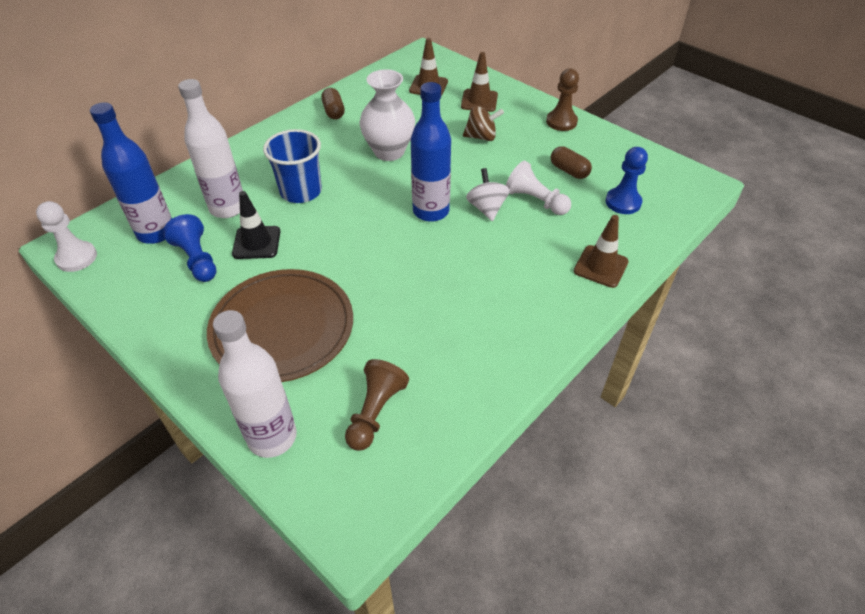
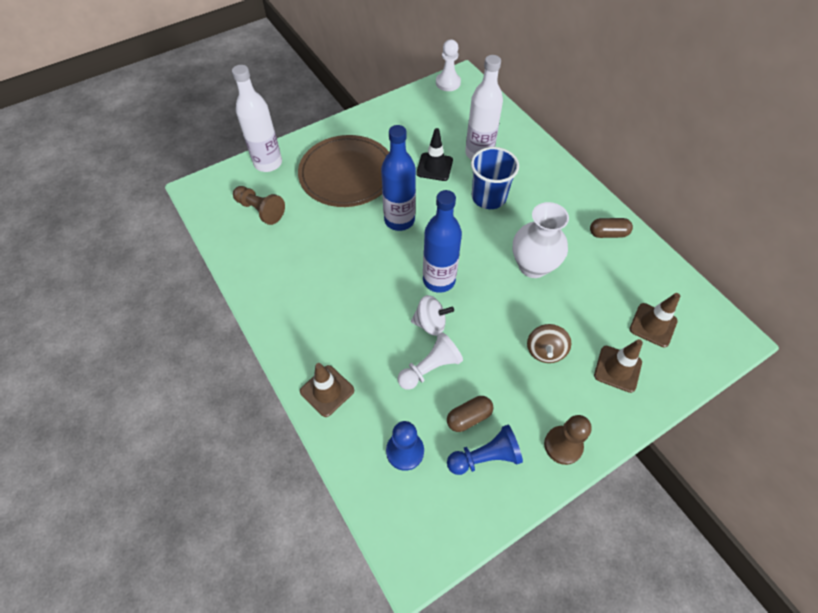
camera: 105 degrees right, 10 degrees up
blue bottle [90,102,172,244] -> blue bottle moved to [381,125,416,231]
blue pawn [163,214,216,282] -> blue pawn moved to [447,424,523,475]

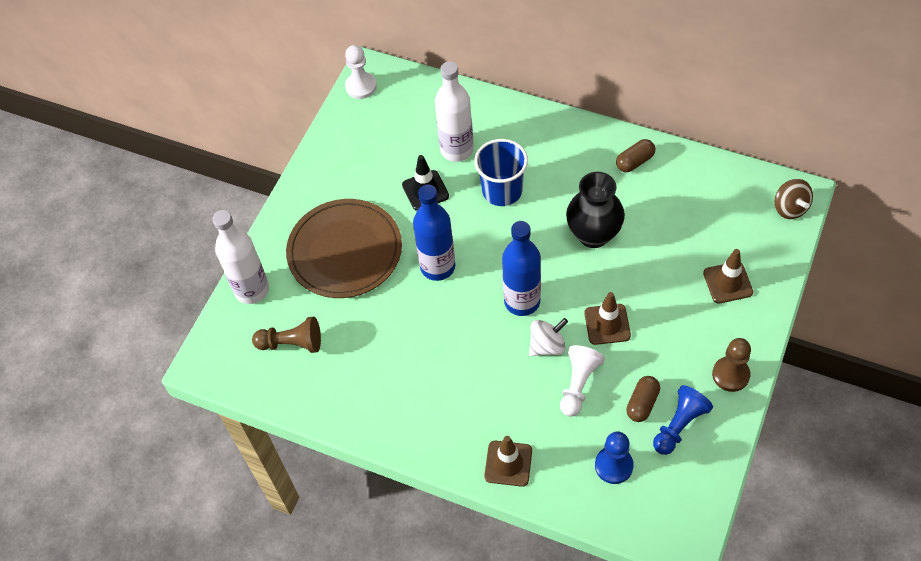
camera: 30 degrees left, 0 degrees up
white vase [513,202,569,278] -> black vase [566,172,625,248]
brown spinning top [527,324,571,363] -> brown spinning top moved to [775,179,813,219]
brown traffic cone [630,293,680,348] -> brown traffic cone moved to [584,292,631,345]

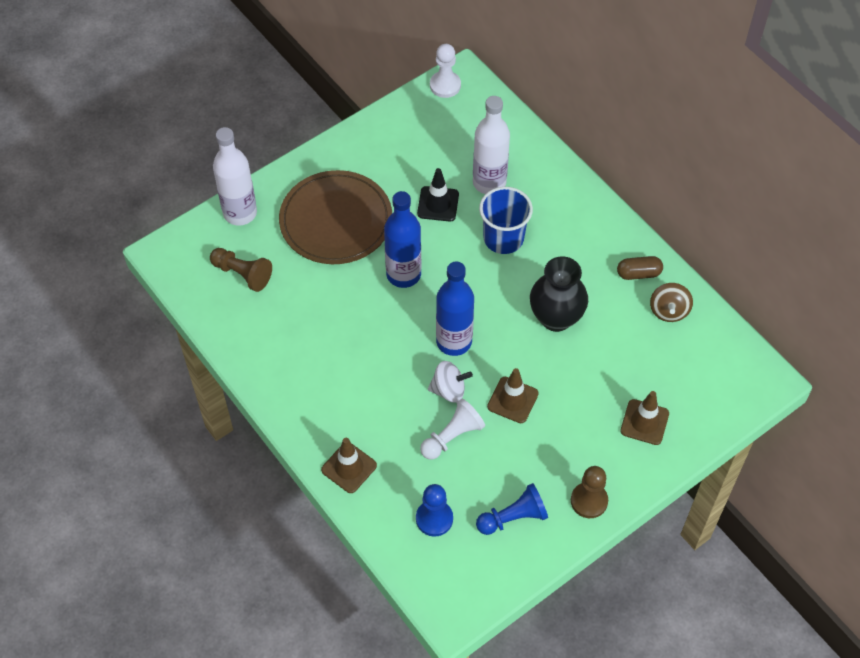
camera: 25 degrees right, 0 degrees up
brown capsule [626,376,660,422] -> none
brown spinning top [775,179,813,219] -> brown spinning top moved to [650,283,693,322]

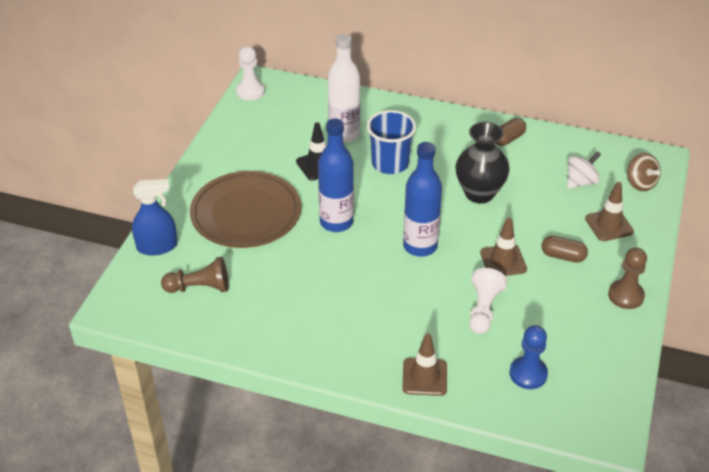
camera: 35 degrees left, 15 degrees down
white bottle [213,127,257,226] -> blue spray bottle [132,179,178,255]
white spinning top [428,361,473,403] -> white spinning top moved to [567,151,601,189]
blue pawn [476,483,548,535] -> none
brown spinning top [650,283,693,322] -> brown spinning top moved to [627,153,661,191]
none -> brown capsule [542,236,588,263]

